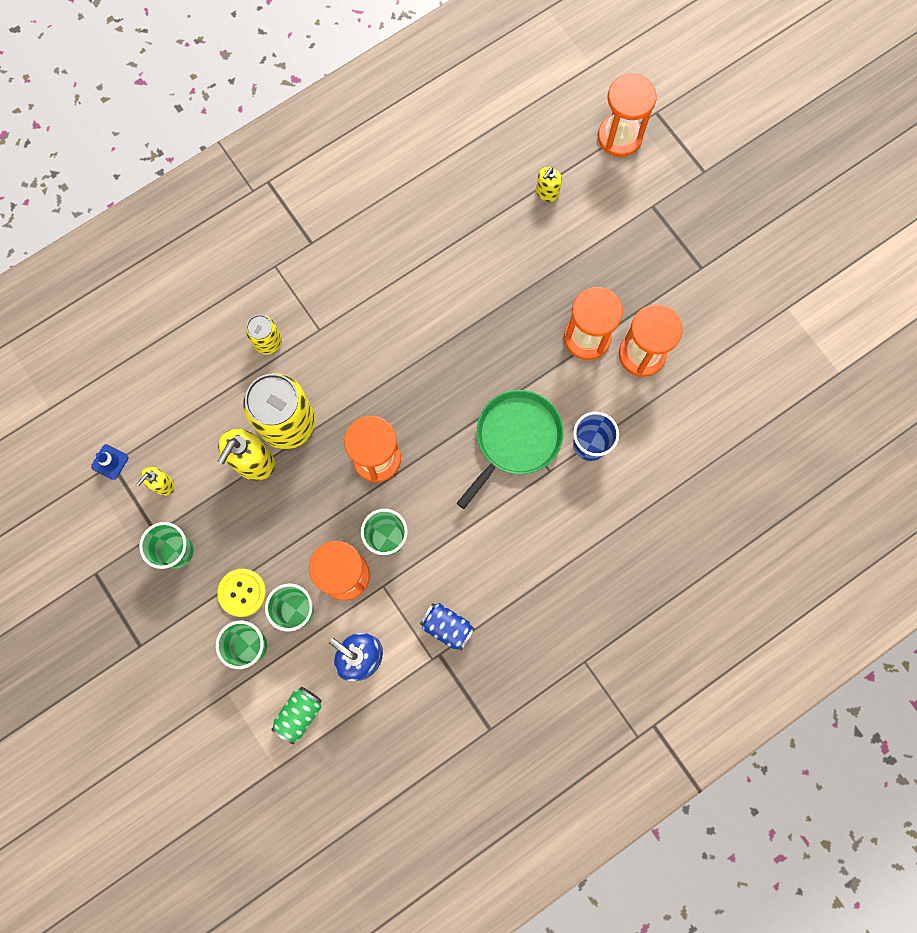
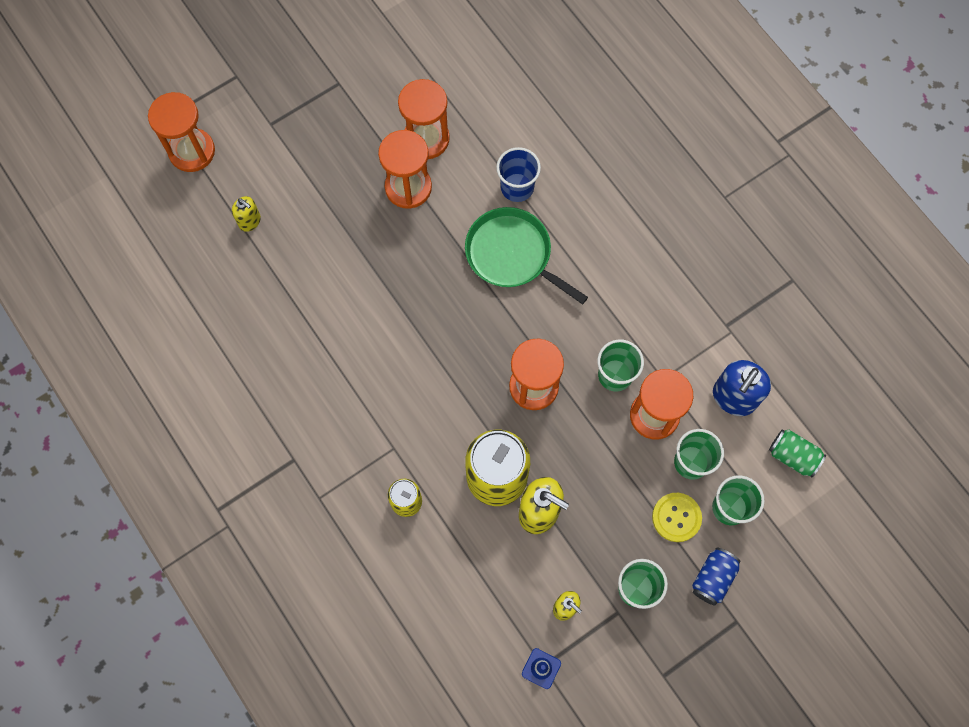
camera: 90 degrees left, 5 degrees down
blue can [420,603,475,651] -> blue can moved to [692,548,741,605]

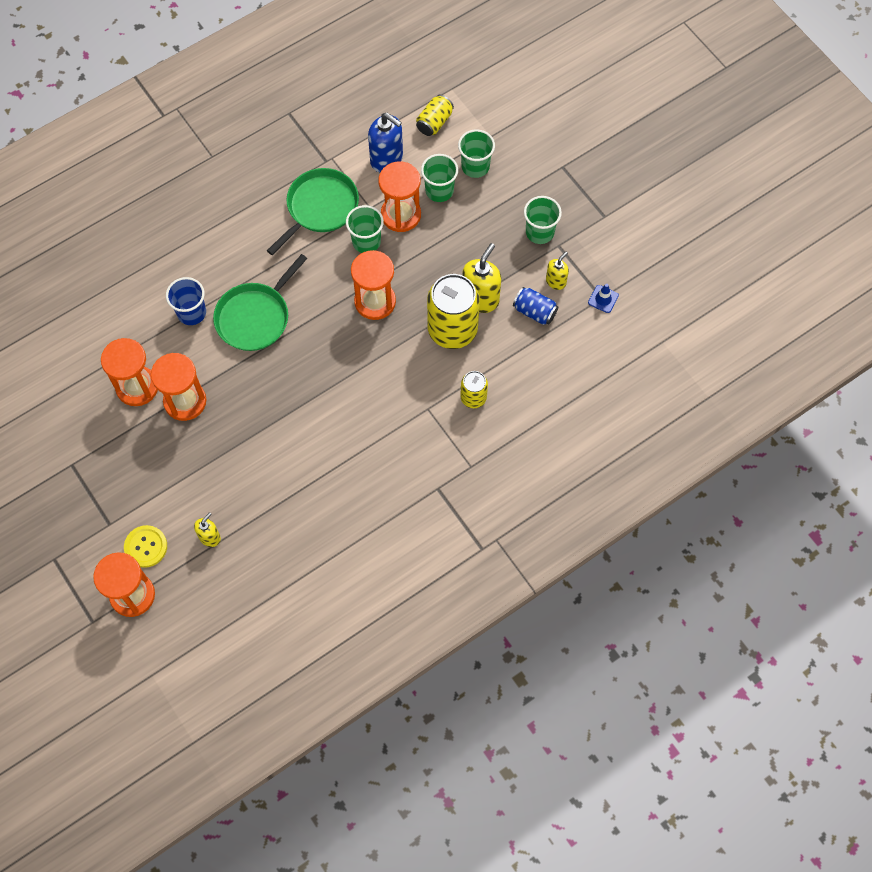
camera: 90 degrees left, 5 degrees down
yellow button [652,493,702,542] -> yellow button moved to [124,525,167,568]
blue can [692,548,741,605] -> blue can moved to [513,287,558,325]
green can [769,430,826,477] -> yellow can [416,95,454,136]
none -> green pan [267,168,359,255]

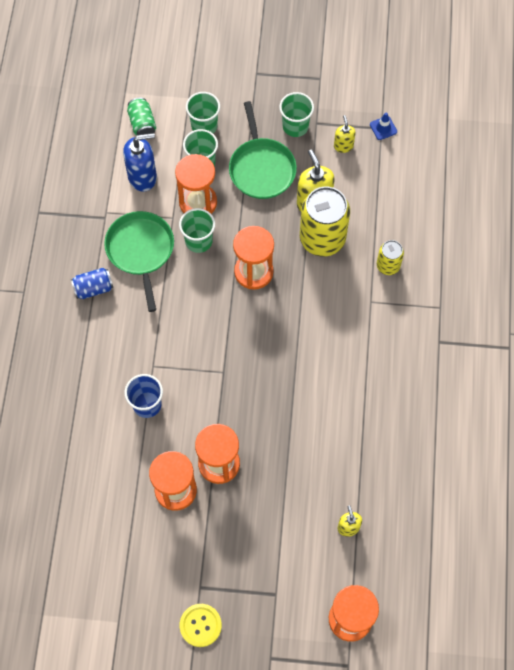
camera: 50 degrees left, 0 degrees up
yellow button [124,525,167,568] -> yellow button moved to [180,604,222,647]
green pan [213,254,307,351] -> green pan moved to [229,101,297,199]
yellow can [416,95,454,136] -> green can [127,97,156,136]
blue can [513,287,558,325] -> blue can moved to [71,268,113,299]

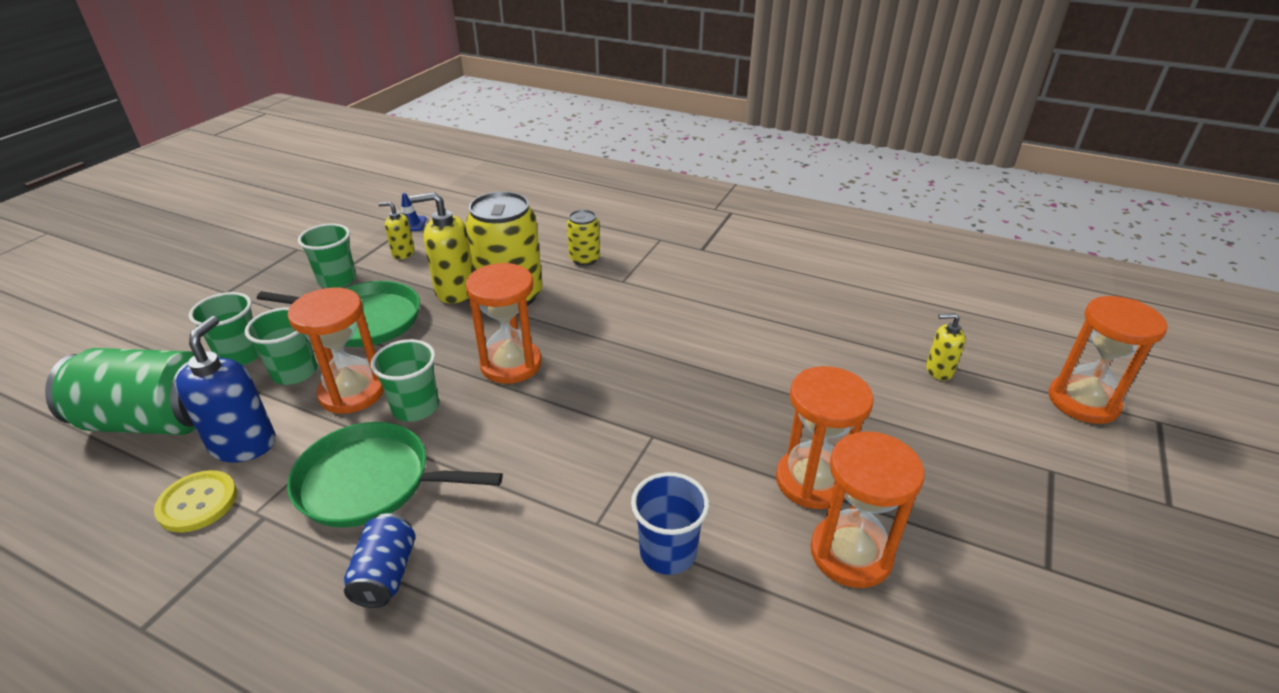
camera: 70 degrees left, 30 degrees down
green can [127,97,156,136] -> green can [45,348,196,435], size x1.94
yellow button [180,604,222,647] -> yellow button moved to [154,470,237,532]

